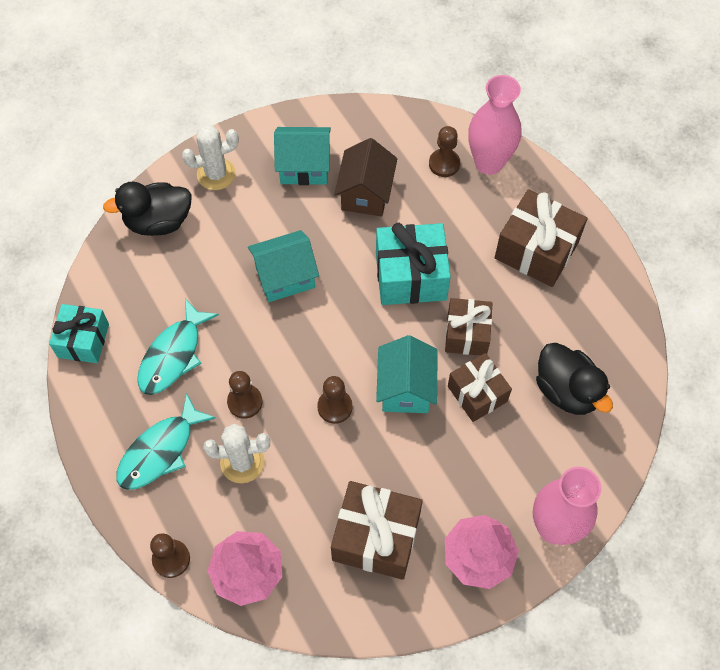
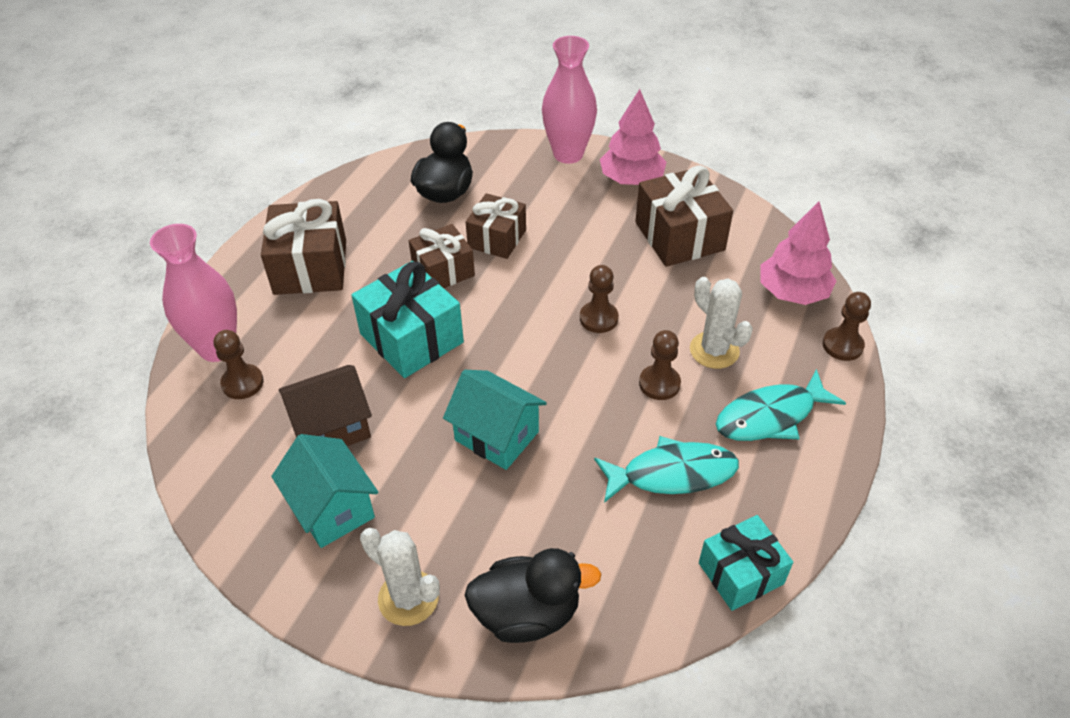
camera: 125 degrees left, 15 degrees down
black duck [103,182,192,236] -> black duck turned 45 degrees counterclockwise [465,548,601,643]
turquoise fish [116,393,216,490] -> turquoise fish turned 150 degrees clockwise [716,369,846,441]
turquoise house [376,335,438,413] -> none

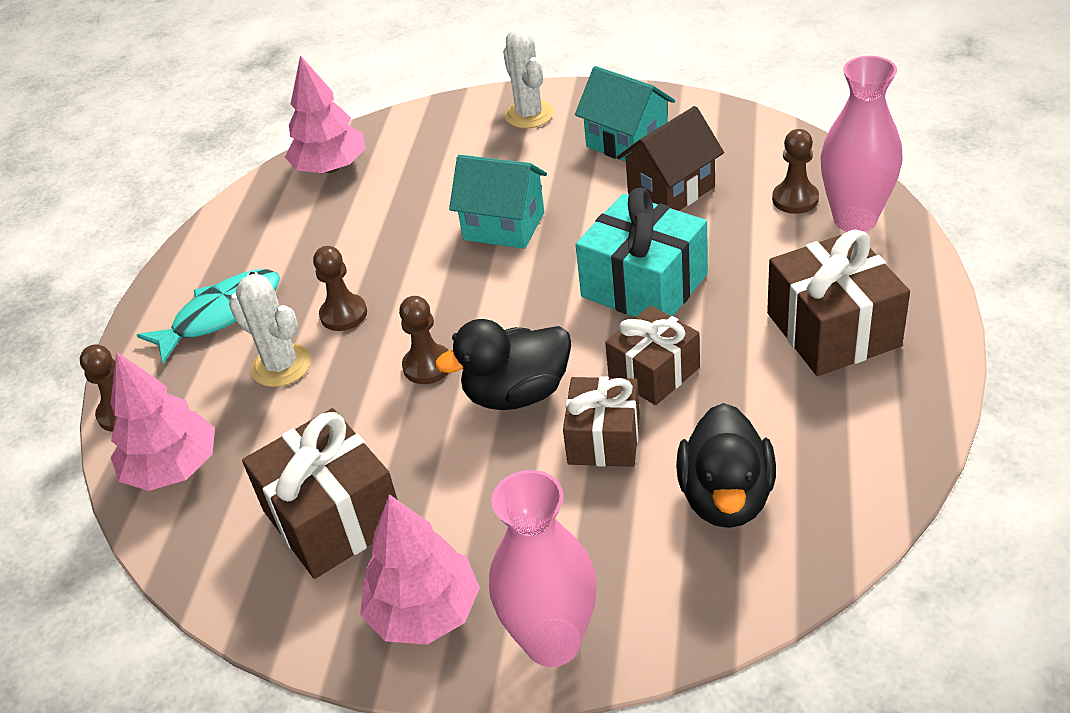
camera: 170 degrees right, 5 degrees down
white cactus [360,528,440,626] -> white cactus turned 45 degrees clockwise [503,28,554,129]
black duck [465,548,601,643] -> black duck moved to [435,319,571,410]
turquoise fish [594,436,739,503] -> none
turquoise gift [699,515,793,611] -> none
none -> pink tree [285,55,366,173]

